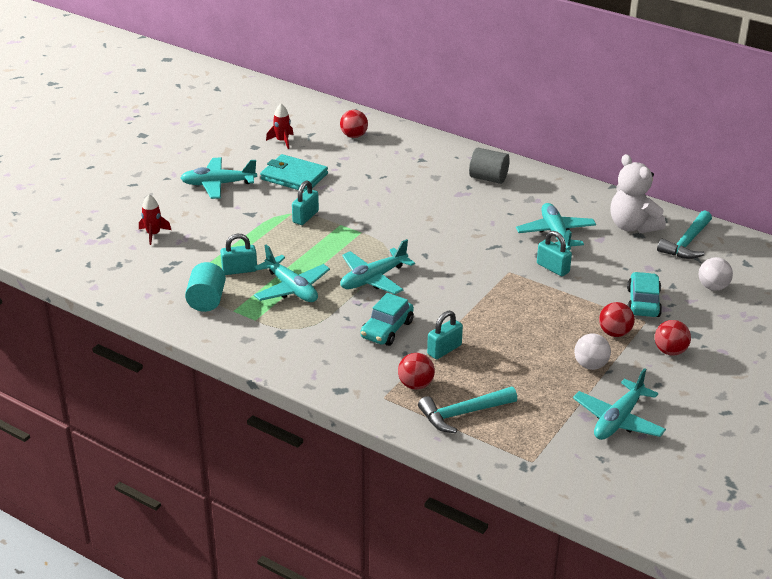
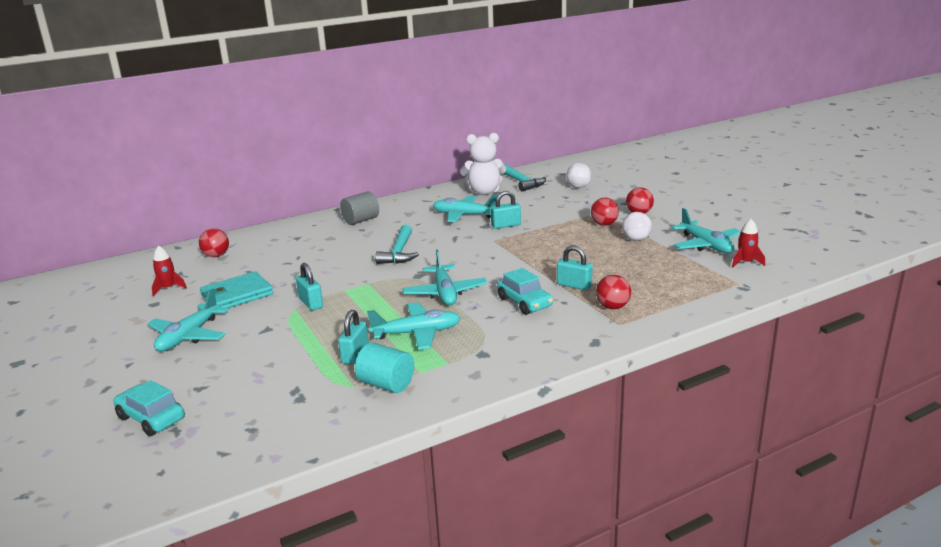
camera: 60 degrees left, 10 degrees down
red rocket [139,194,171,245] -> red rocket moved to [732,219,765,267]
turquoise hammer [418,387,517,433] -> turquoise hammer moved to [375,225,419,264]
turquoise padlock [427,311,463,359] -> turquoise padlock turned 45 degrees counterclockwise [557,246,593,290]
turquoise car [627,272,662,317] -> turquoise car moved to [113,380,185,436]

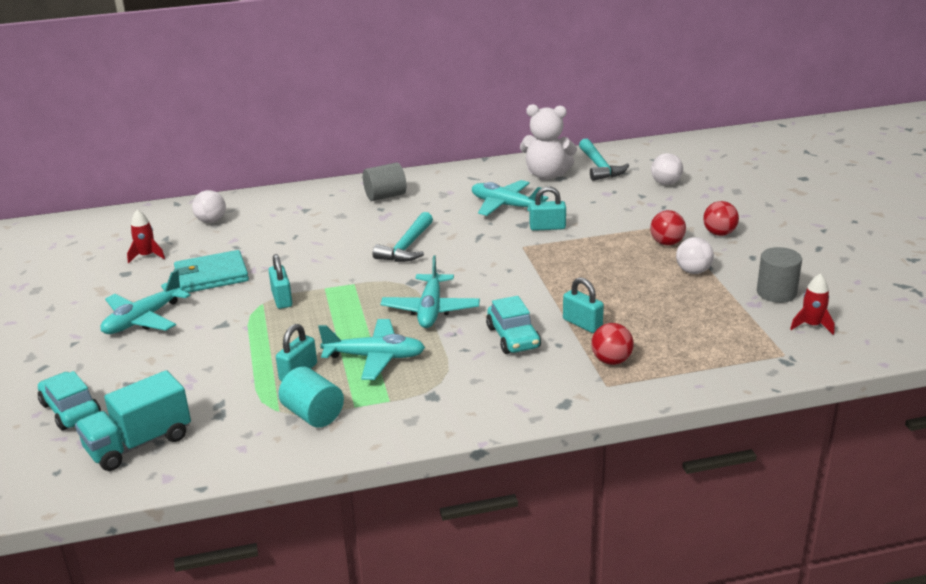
camera: 15 degrees right, 5 degrees up
red ball [199,228,229,257] -> white ball [192,190,226,223]
turquoise plane [671,208,741,253] -> grey cylinder [757,247,802,303]
none -> turquoise truck [75,370,191,471]

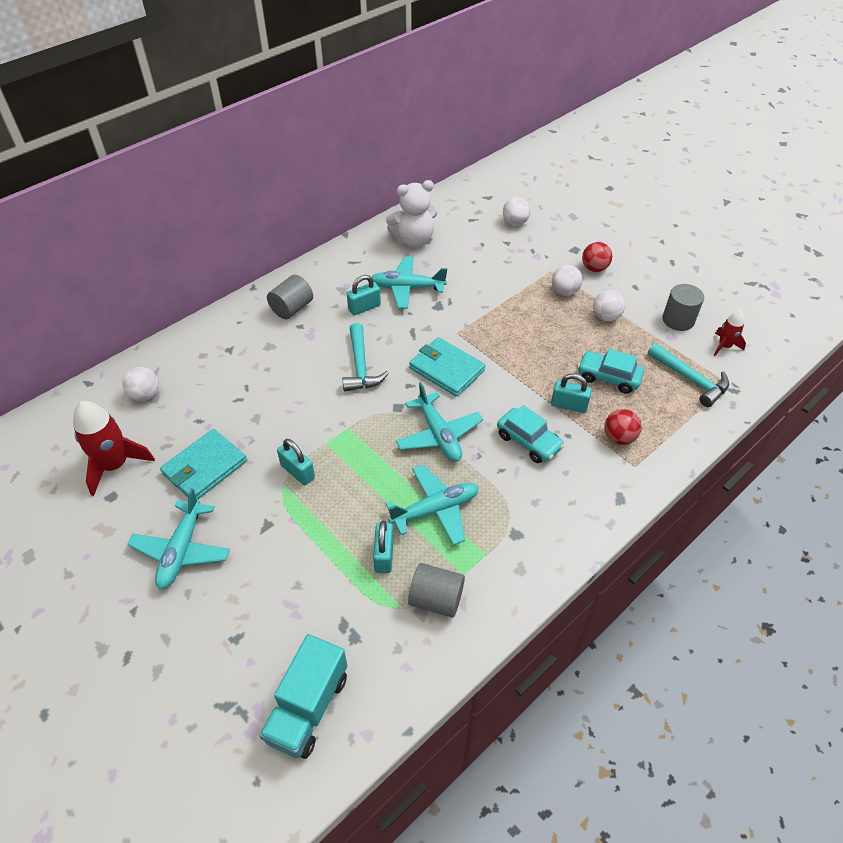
camera: 30 degrees left, 20 degrees up
turquoise car [38,371,101,430] -> turquoise car moved to [578,349,644,394]
red rocket [127,210,165,264] -> red rocket [73,401,155,496], size x1.79
turquoise cylinder [278,367,344,428] -> grey cylinder [408,563,465,618]
turquoise padlock [529,186,566,231] -> turquoise padlock moved to [347,275,381,315]
turquoise hammer [579,138,629,181] -> turquoise hammer moved to [648,343,729,407]
red ball [650,210,686,246] -> white ball [552,265,583,296]
none -> turquoise wallet [409,337,486,397]

